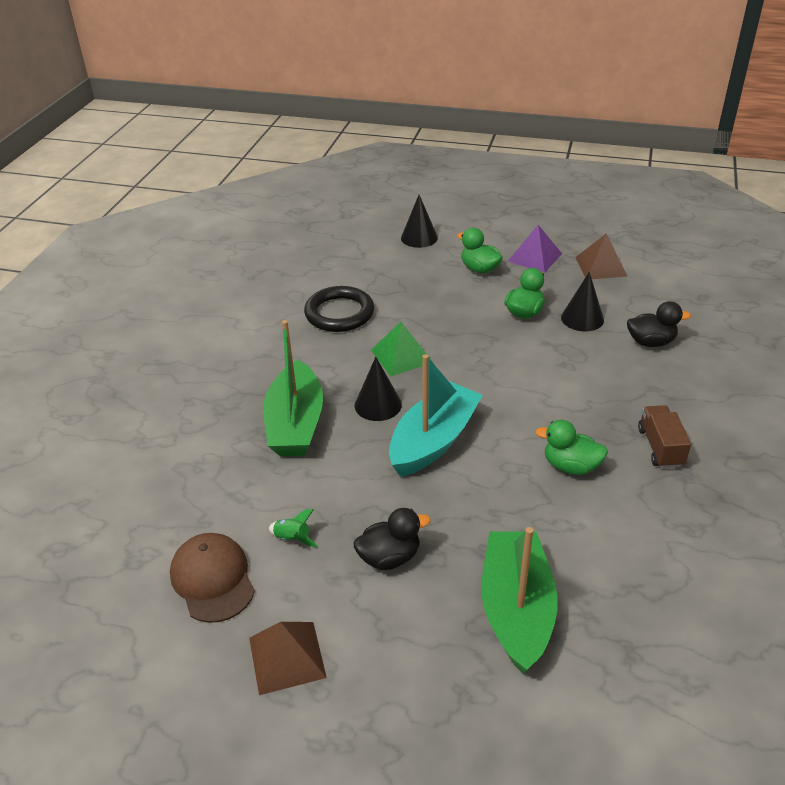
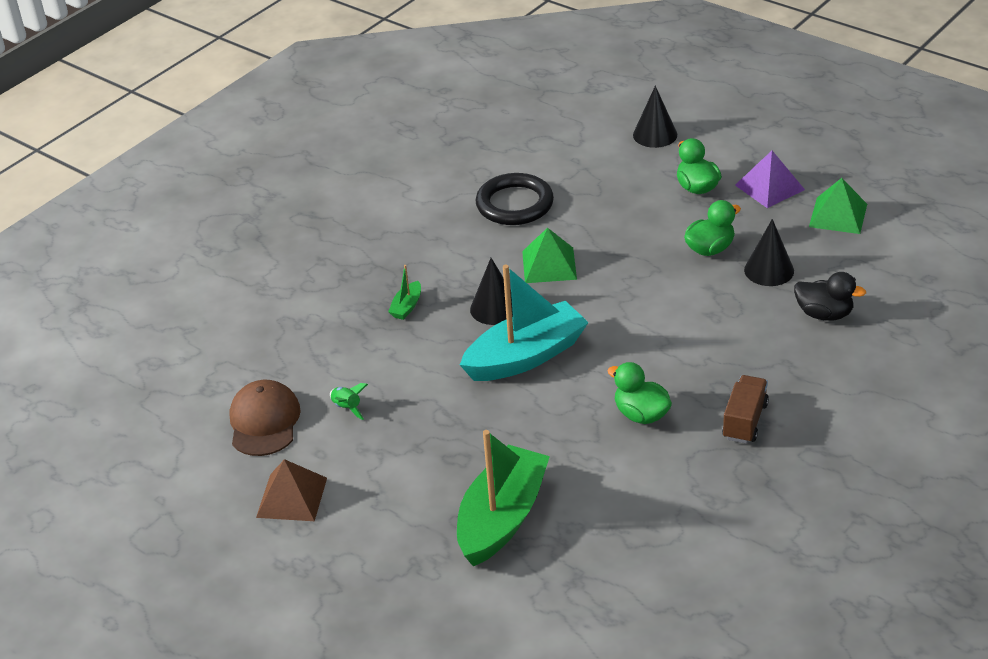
camera: 25 degrees right, 0 degrees up
green boat [263,320,323,456] -> green boat [388,265,421,320], size x0.41
black duck [354,508,431,570] -> none
brown pyramid [575,234,628,279] -> green pyramid [809,178,867,234]

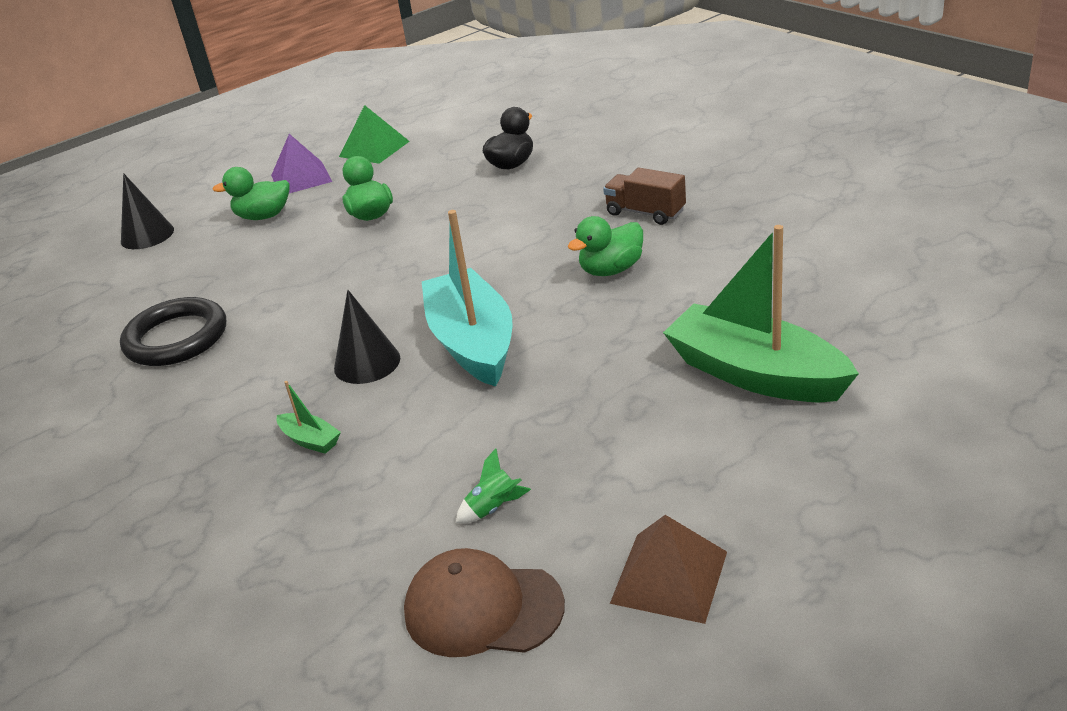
camera: 75 degrees left, 5 degrees down
green pyramid [522,228,577,283] -> none
black cone [744,219,794,286] -> none

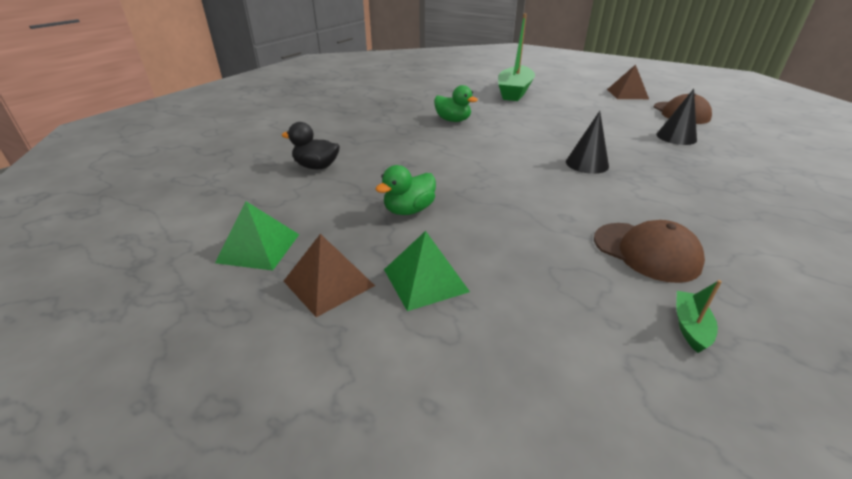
camera: 115 degrees left, 0 degrees up
black ring [120,297,226,366] -> brown cap [594,220,705,283]
black cone [121,173,174,249] -> black cone moved to [656,89,697,145]
green duck [213,167,290,220] -> green pyramid [384,231,470,311]
purple pyramid [271,134,332,193] -> brown pyramid [284,234,375,317]
green boat [276,381,341,454] -> green boat moved to [676,280,722,353]
turquoise boat [421,210,513,387] -> none
green rocket [456,448,531,523] -> none
brown truck [603,168,686,225] -> none

